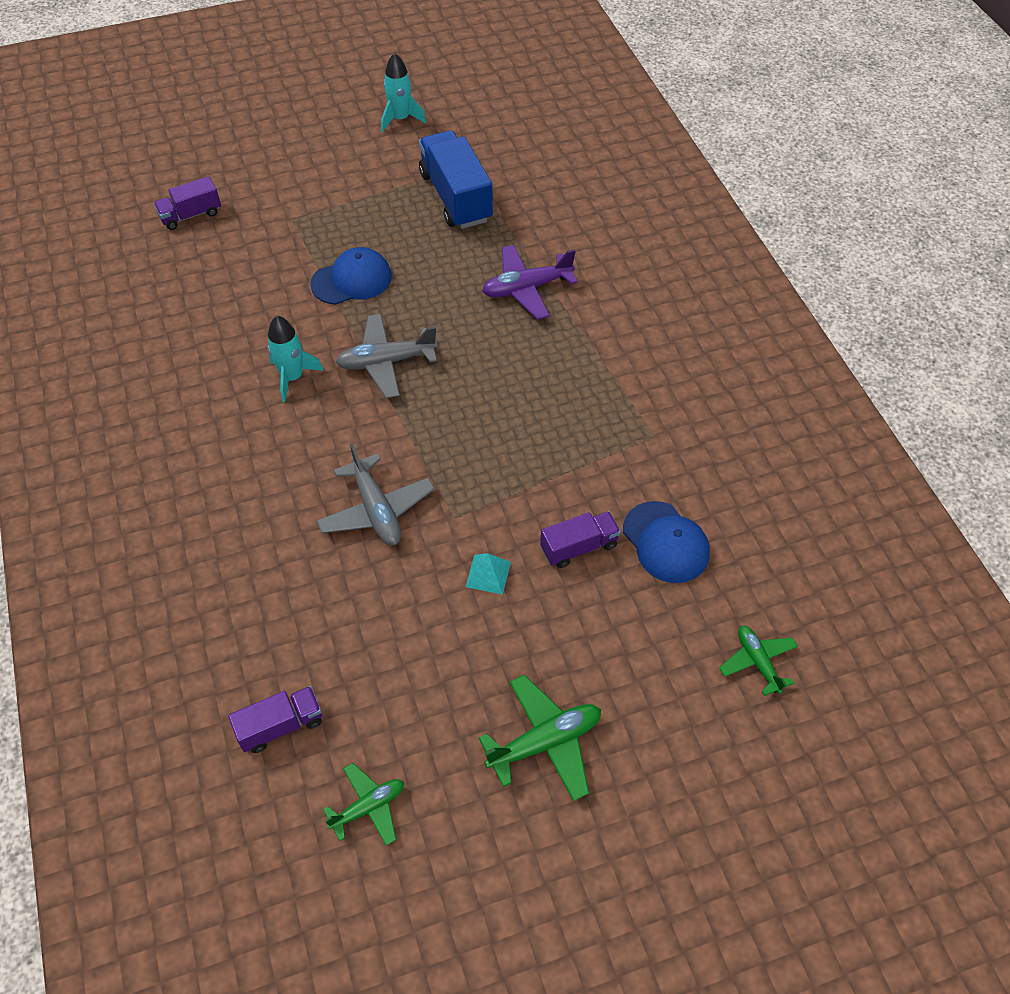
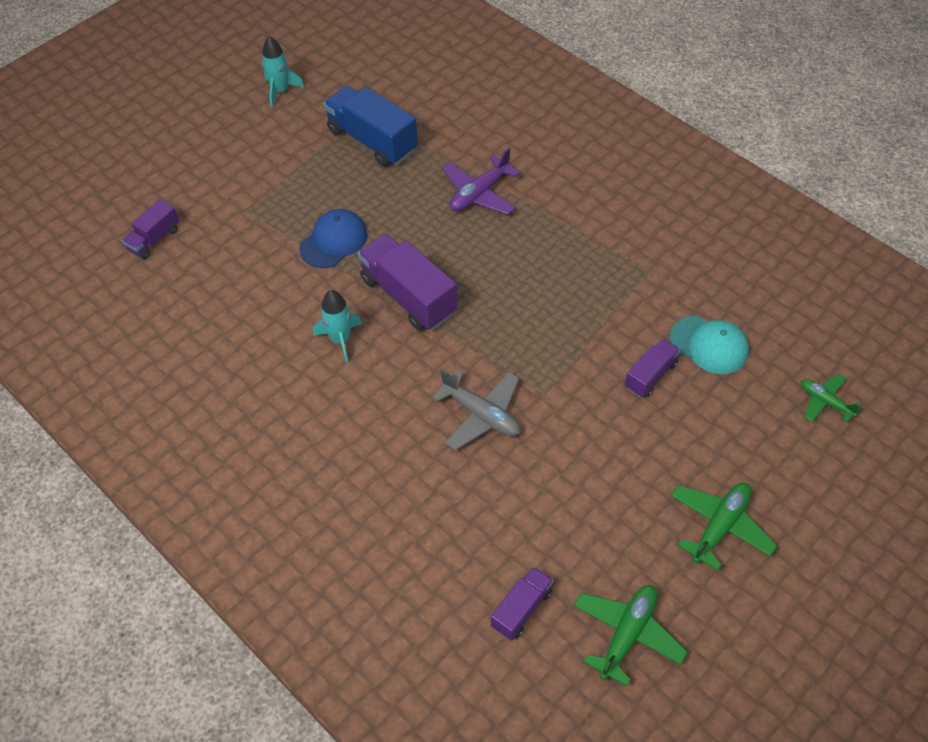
camera: 25 degrees left, 0 degrees up
green plane [323,763,404,846] -> green plane [573,585,688,686], size x1.56
grey plane [336,314,438,398] -> purple truck [358,234,458,330]
turquoise pyramid [466,553,511,595] -> none
blue cap [623,501,710,583] -> turquoise cap [670,316,749,374]

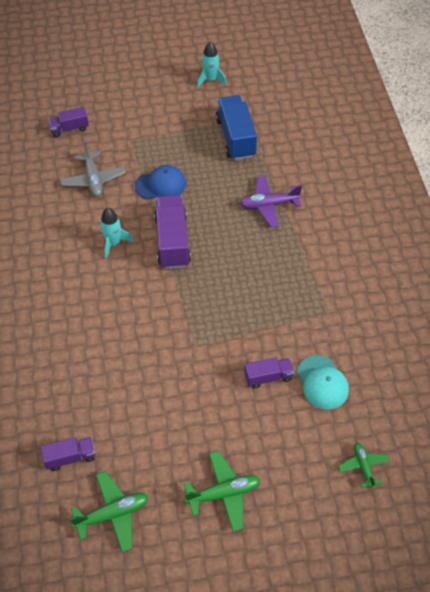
camera: 35 degrees right, 0 degrees up
grey plane [432,369,520,451] -> grey plane moved to [60,142,126,197]

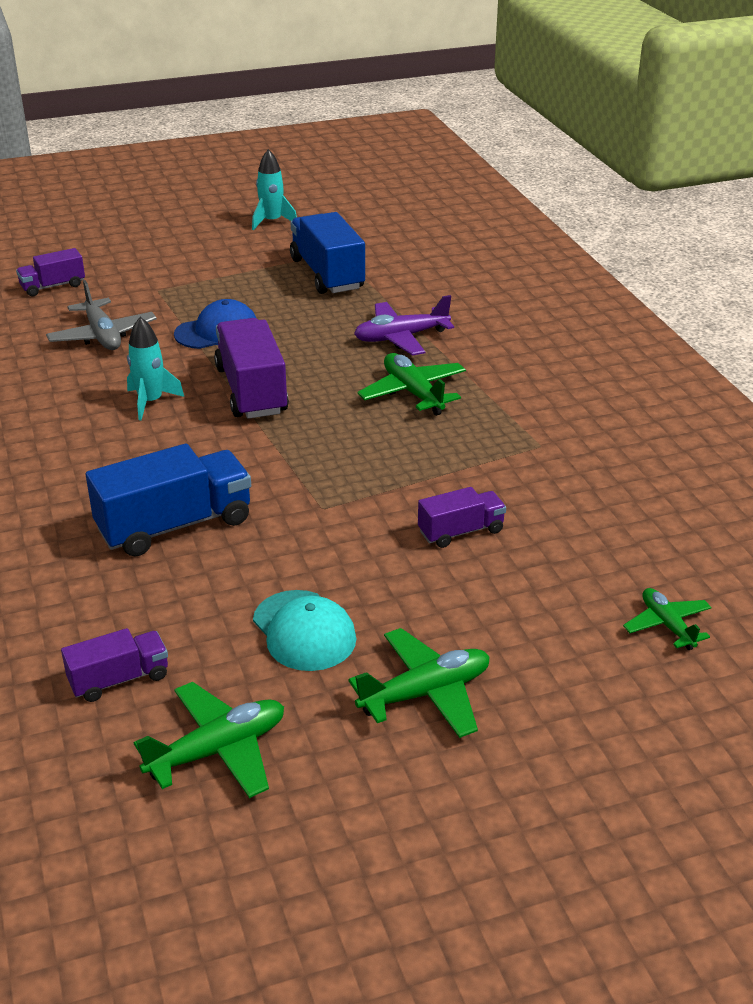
camera: 10 degrees left, 20 degrees down
turquoise cap [297,355,349,409] -> turquoise cap moved to [253,590,356,671]
none -> blue truck [86,444,251,556]
none -> green plane [357,353,466,416]

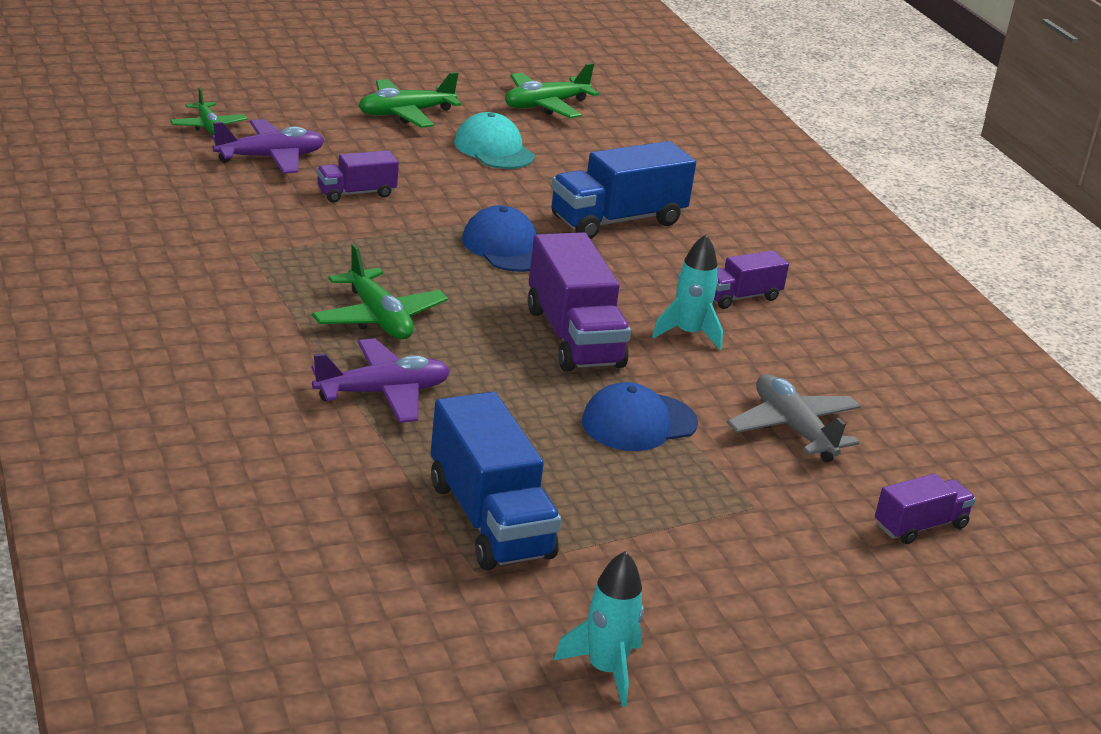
camera: 175 degrees right, 5 degrees down
purple truck [61,628,168,702] -> purple truck moved to [714,250,789,309]
none -> purple plane [212,119,325,174]
none -> blue cap [462,205,537,272]

